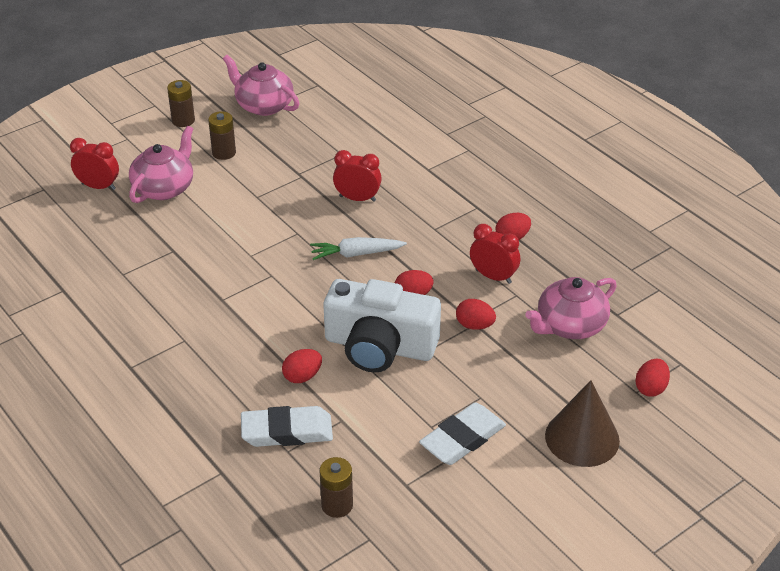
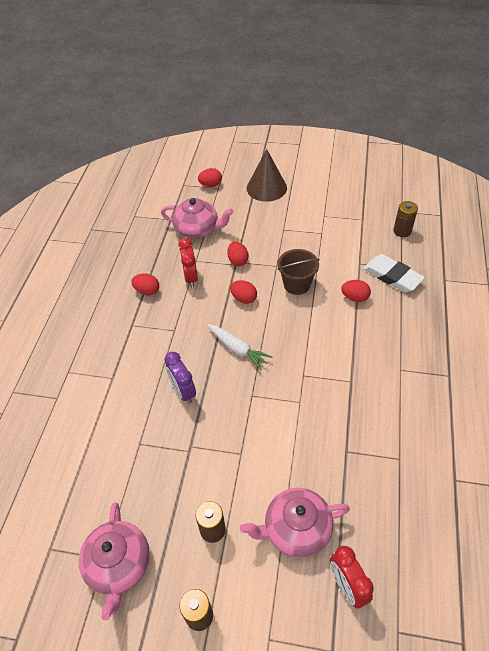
camera: 130 degrees left, 10 degrees up
white camera [324,279,441,373] -> brown bucket [278,249,320,295]
red clock [333,150,382,202] -> purple clock [165,352,196,404]
white eraser [419,402,506,465] -> none

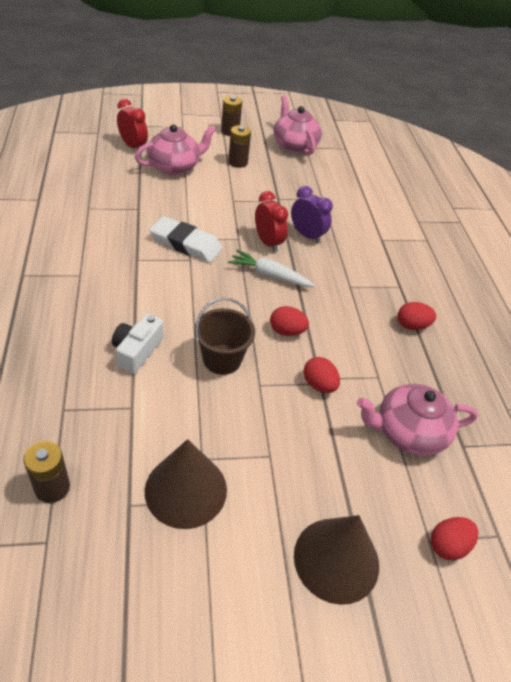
camera: 155 degrees right, 5 degrees down
red clock [179,238,198,287] -> red clock moved to [255,191,288,252]
red egg [341,280,371,302] -> white camera [112,314,163,374]
white eraser [363,254,425,293] -> white eraser moved to [149,216,222,263]
none -> brown cone [145,439,227,529]

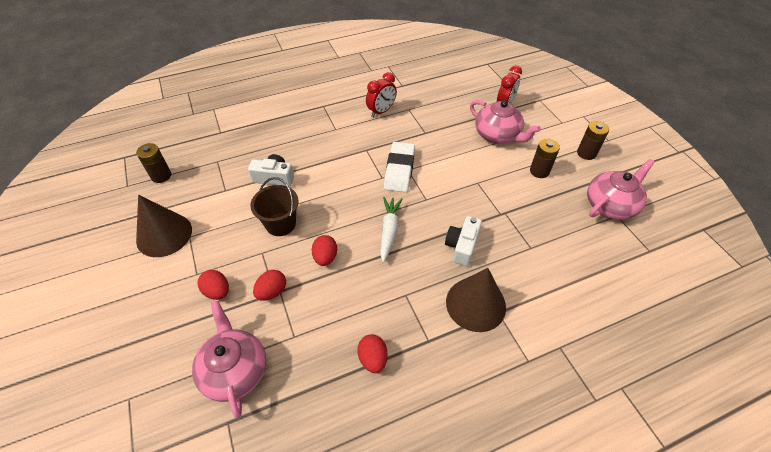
camera: 80 degrees right, 5 degrees up
red clock [255,191,288,252] -> red clock moved to [366,72,397,117]
purple clock [291,186,333,243] -> white camera [445,216,482,266]
brown cone [294,515,379,605] -> brown cone moved to [446,268,506,332]
red egg [431,517,478,560] -> red egg moved to [198,270,229,300]

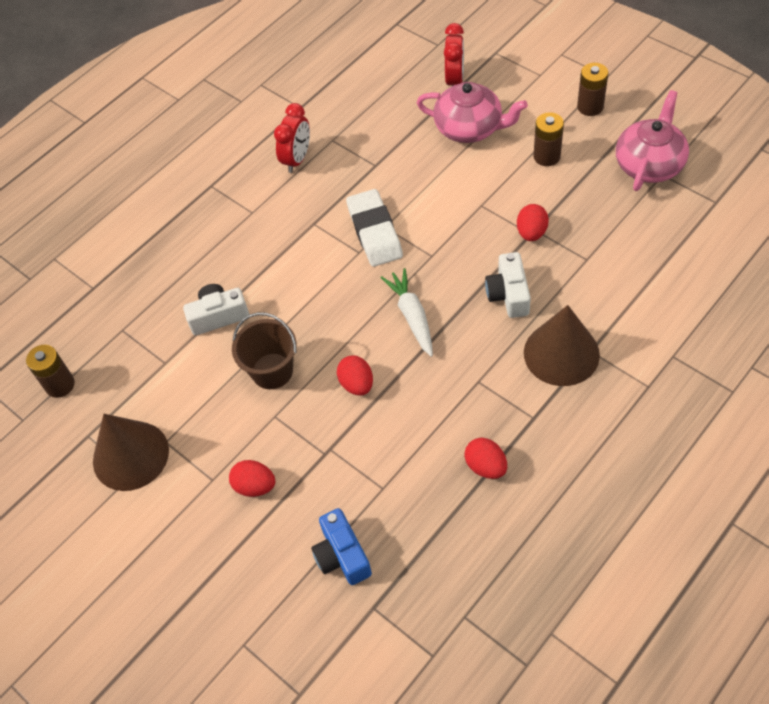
camera: 20 degrees left, 5 degrees up
pink teapot [192,300,266,418] -> blue camera [311,508,372,585]
red egg [253,270,286,301] -> red egg moved to [517,204,549,241]

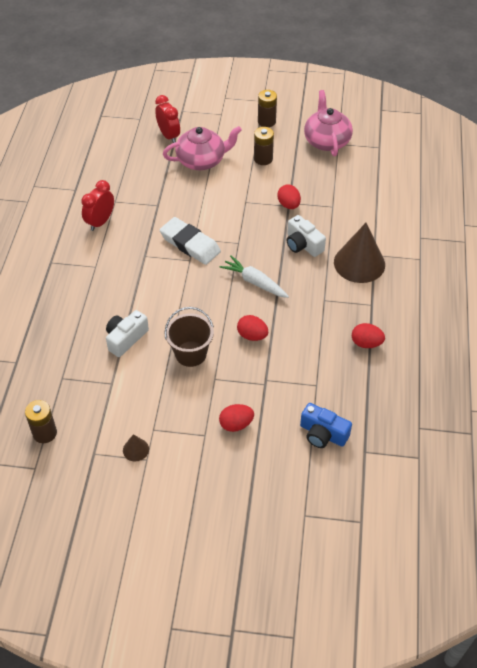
camera: 40 degrees left, 5 degrees down
brown cone [93,414,169,491] -> brown cone [123,434,149,461], size x0.44
red clock [274,103,310,173] -> red clock turned 135 degrees counterclockwise [81,180,114,231]

